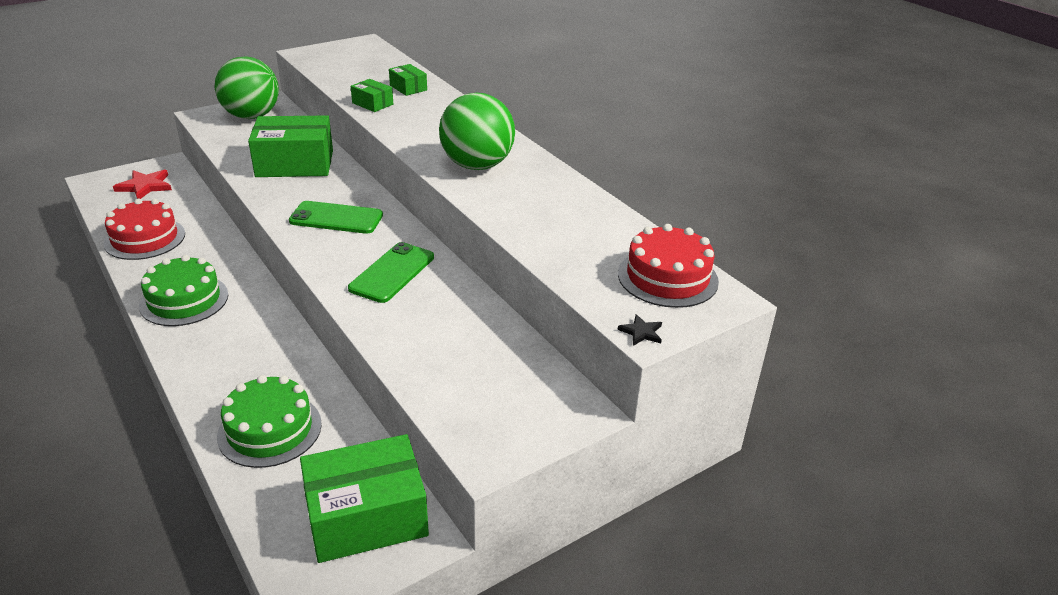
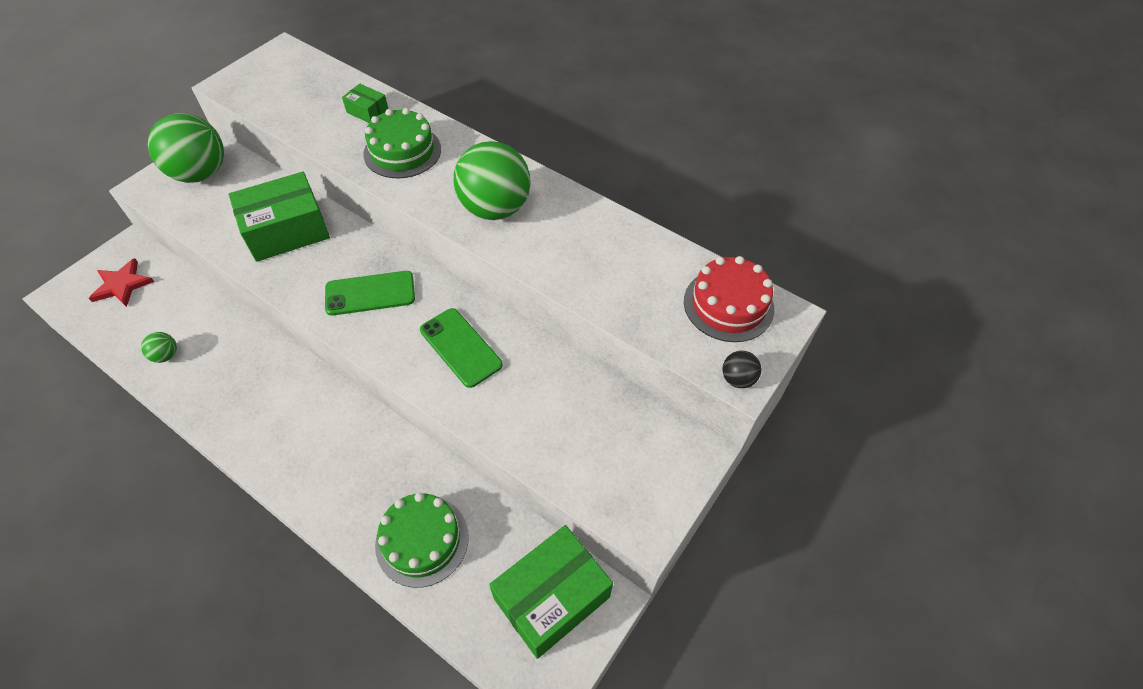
camera: 20 degrees left, 20 degrees up
red cake [103,199,185,260] -> green ball [141,332,177,363]
green cake [139,255,228,326] -> green cake moved to [363,108,441,178]
green phone [348,242,434,303] -> green phone turned 45 degrees counterclockwise [420,308,503,388]
green box [351,79,393,112] -> none
black star [618,314,662,346] -> black ball [722,351,761,388]

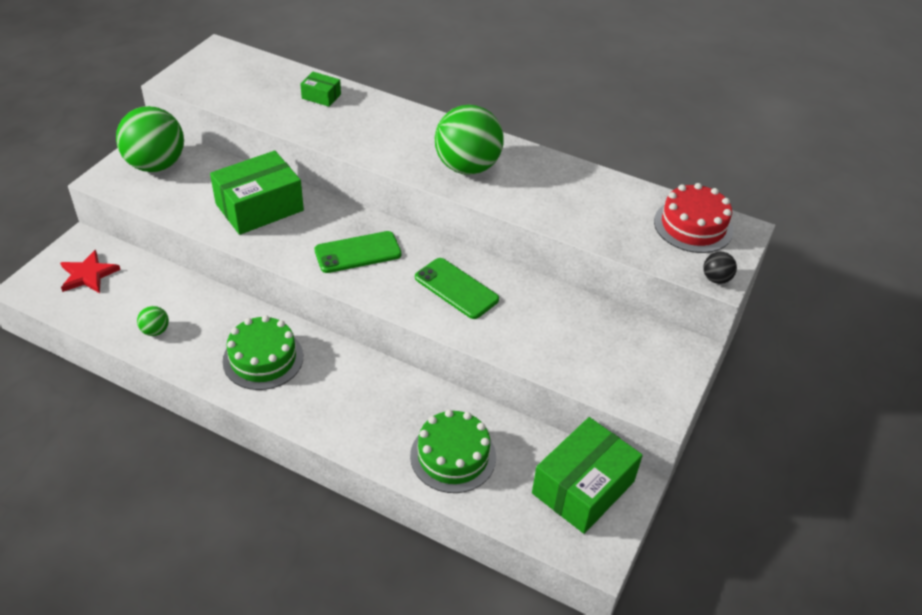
camera: 10 degrees left, 10 degrees down
green cake [363,108,441,178] -> green cake moved to [222,315,303,390]

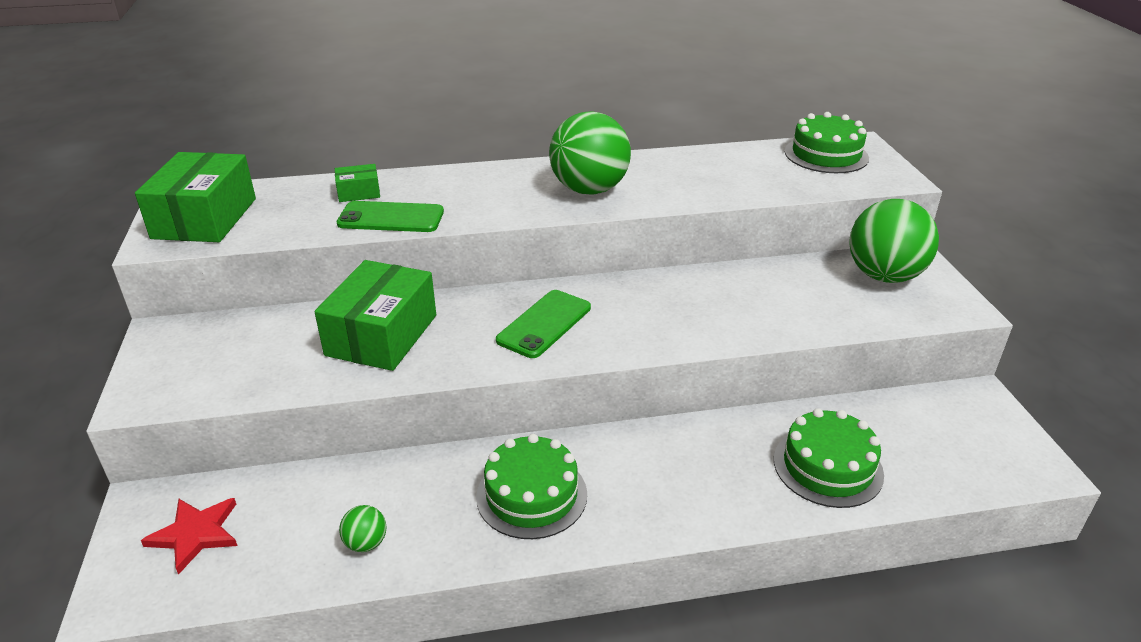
camera: 35 degrees left, 10 degrees down
green ball [116,106,184,172] -> green ball moved to [849,199,939,283]
green phone [415,258,499,319] -> green phone moved to [337,201,444,232]
green box [532,417,643,534] -> green box moved to [135,152,256,242]
red cake [654,183,733,253] -> green cake [785,112,869,173]
black ball [703,252,737,284] -> none

